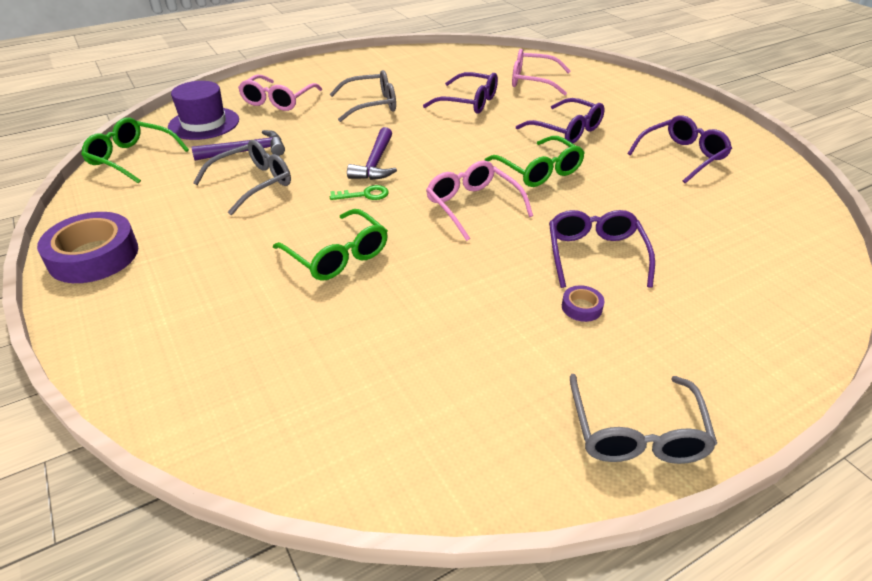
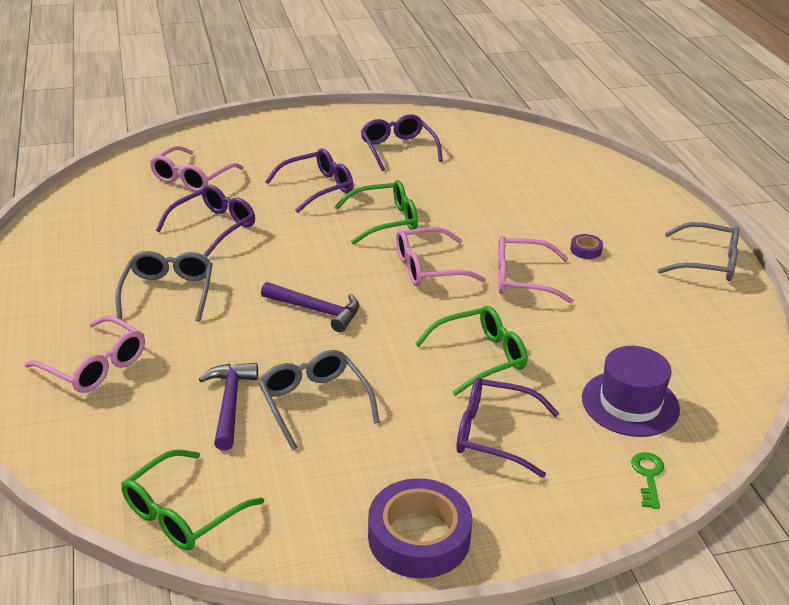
camera: 75 degrees left, 5 degrees down
purple hat [168,81,239,140] -> purple hat moved to [582,346,680,437]
green key [330,185,389,200] -> green key moved to [631,452,664,509]
purple glasses [549,210,655,288] -> purple glasses moved to [456,378,559,478]
none -> pink glasses [498,236,574,304]

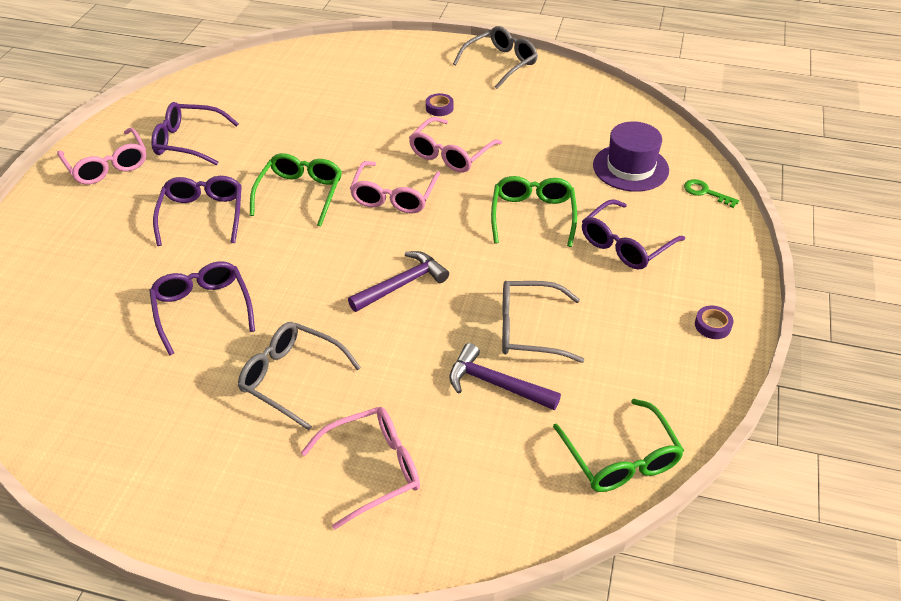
camera: 60 degrees left, 10 degrees up
pink glasses [150,146,244,192] -> pink glasses moved to [57,127,146,184]
purple tape [368,478,472,579] -> purple tape [695,306,733,339], size x0.44

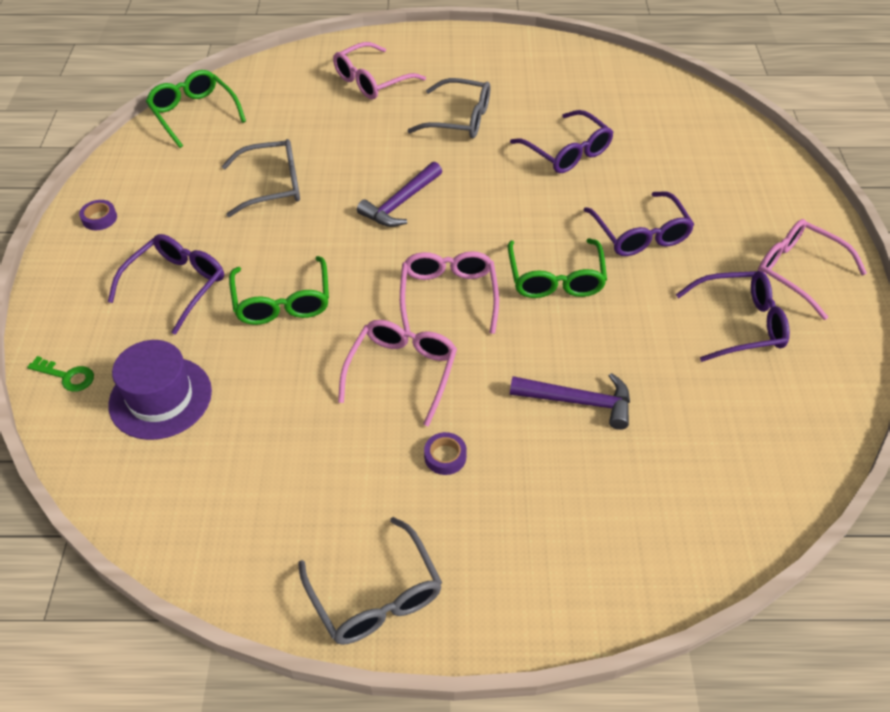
camera: 165 degrees right, 5 degrees up
purple hammer [449,343,561,410] -> purple hammer moved to [510,373,630,430]
grey glasses [453,26,538,89] -> grey glasses turned 60 degrees counterclockwise [298,517,442,645]

